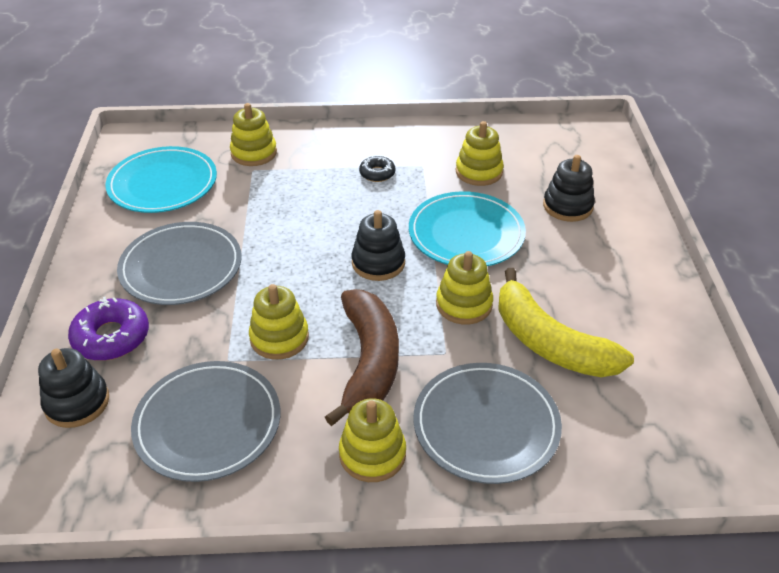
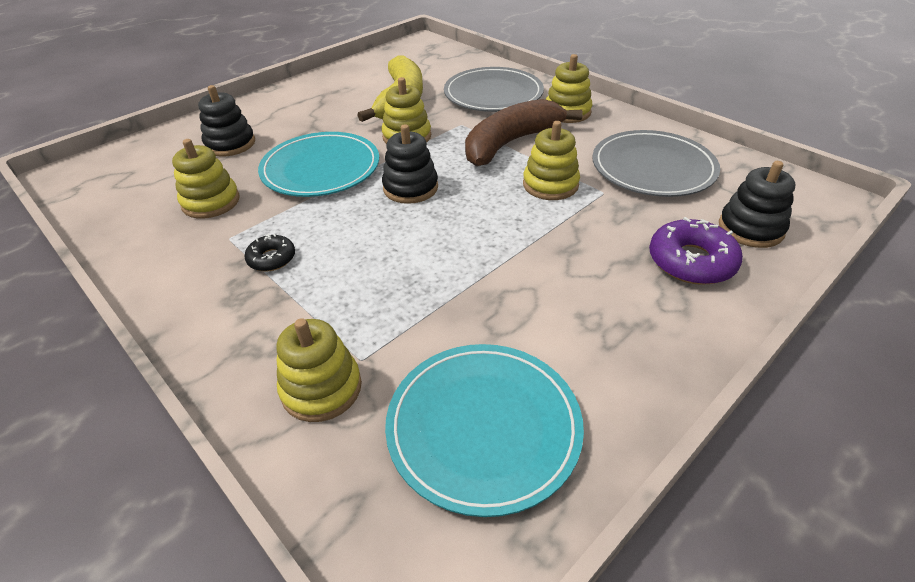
camera: 130 degrees left, 0 degrees up
grey plate [117,222,242,305] -> none

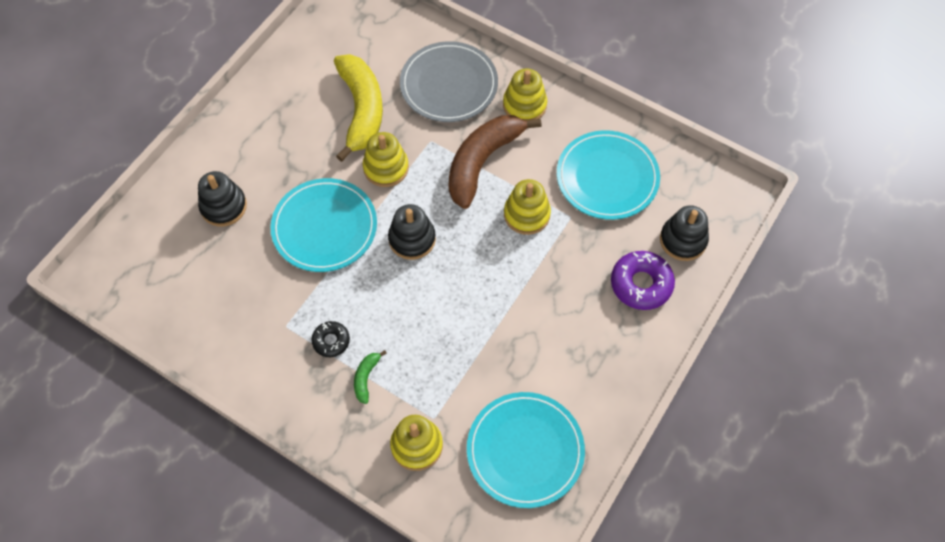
camera: 15 degrees left, 20 degrees up
yellow stacking toy [172,139,240,219] -> none
grey plate [592,130,720,197] -> turquoise plate [557,130,660,220]
none -> green banana [354,350,387,404]

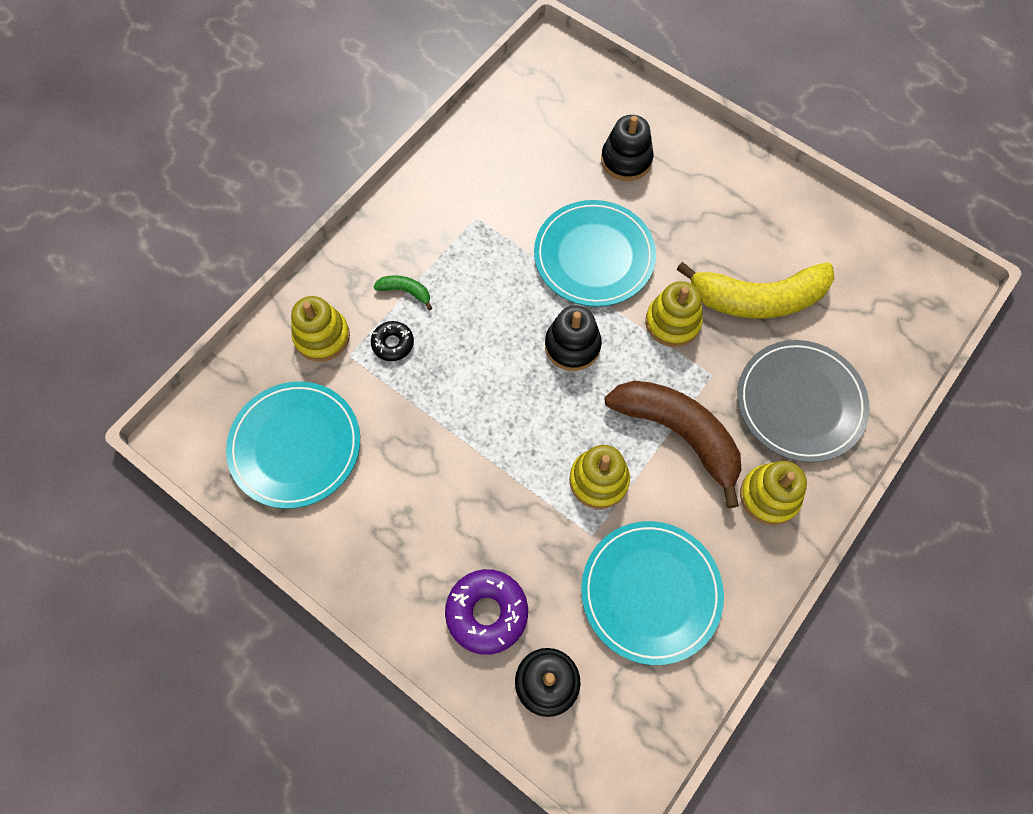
camera: 95 degrees right, 5 degrees up
black donut [312,321,350,357] -> black donut moved to [371,321,414,361]

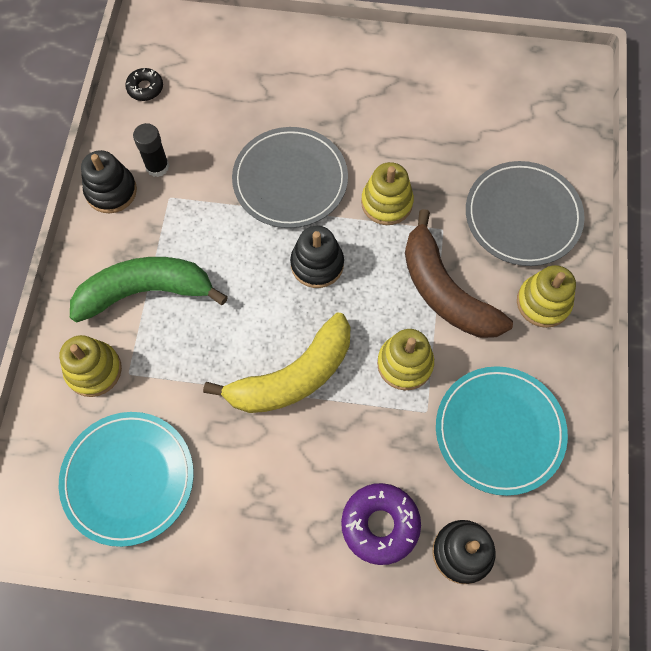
camera: 30 degrees left, 0 degrees up
black donut [371,321,414,361] -> black donut moved to [125,68,163,101]
green banana [373,275,432,310] -> green banana [70,257,228,322], size x2.42
turquoise plate [534,200,656,307] -> grey plate [232,127,348,228]
black stacking toy [601,115,653,181] -> black stacking toy moved to [81,150,137,213]
brown banana [604,380,741,508] -> brown banana turned 135 degrees counterclockwise [405,209,513,338]
yellow banana [676,262,835,319] -> yellow banana moved to [203,313,350,413]
none -> black glue stick [133,123,169,177]

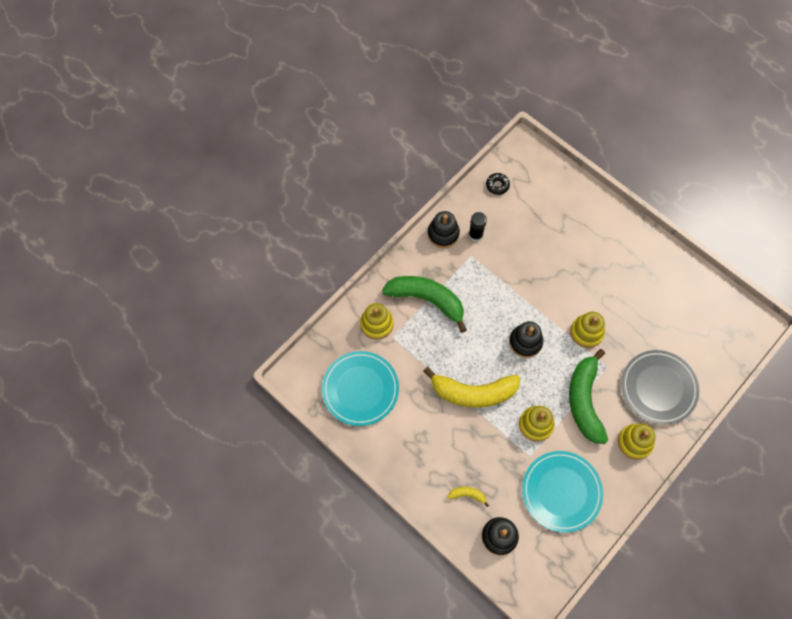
camera: 35 degrees right, 0 degrees up
grey plate [232,127,348,228] -> none
purple donut [341,483,421,565] -> yellow banana [448,487,489,507]
brown banana [405,209,513,338] -> green banana [569,349,608,444]

